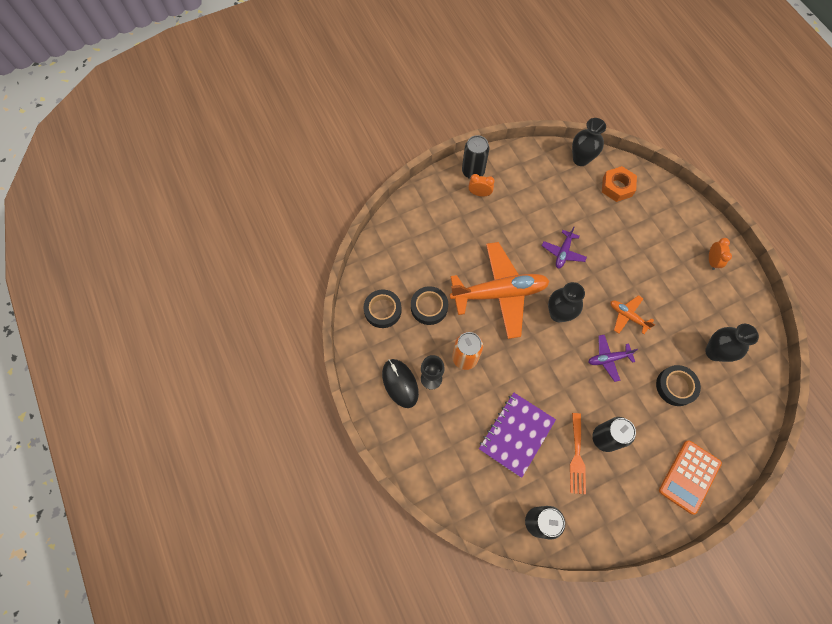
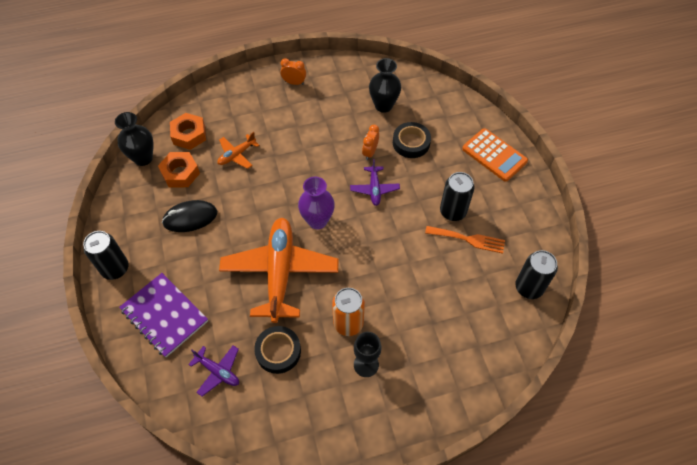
camera: 80 degrees left, 10 degrees down
black tape [364,290,402,328] -> none
black mouse [382,359,419,408] -> black mouse moved to [162,200,217,232]
orange clock [468,174,494,197] -> orange clock moved to [362,125,379,160]
purple notebook [479,393,556,478] -> purple notebook moved to [119,273,208,357]
purple plane [542,227,587,269] -> purple plane moved to [188,345,239,397]
black vase [548,282,585,322] -> purple vase [298,177,335,229]
orange plane [610,295,655,334] -> orange plane moved to [217,132,260,169]
none -> orange nut [158,152,200,187]

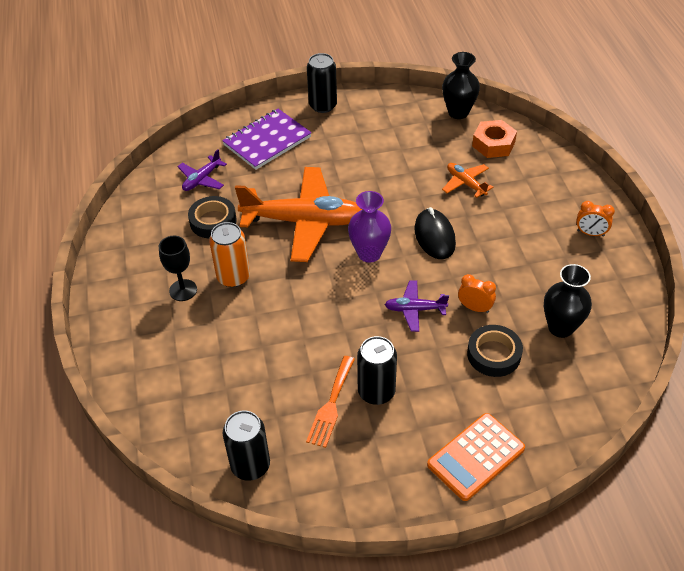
camera: 95 degrees right, 10 degrees down
orange nut [158,152,200,187] -> none
black mouse [162,200,217,232] -> black mouse moved to [414,207,456,259]
orange clock [280,58,306,85] -> orange clock turned 90 degrees clockwise [576,201,615,237]

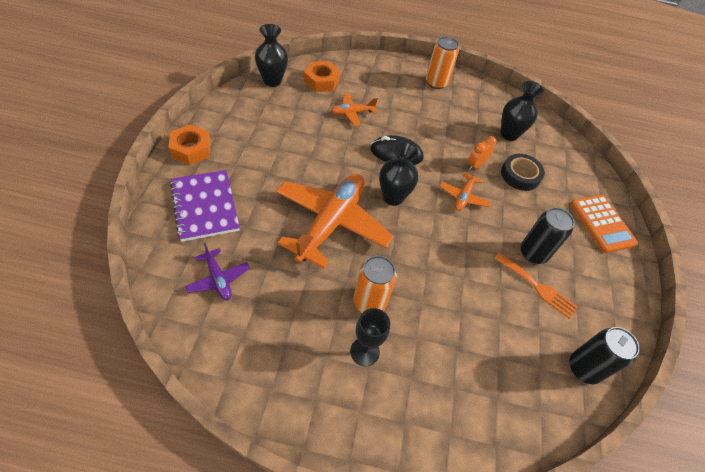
camera: 75 degrees left, 5 degrees up
black tape [188,196,237,238] -> none
black can [307,53,337,113] -> orange nut [168,124,211,165]
purple vase [348,191,391,263] -> black vase [379,142,418,206]
purple plane [385,281,449,332] -> orange plane [439,168,491,211]
orange clock [576,201,615,237] -> orange can [426,36,459,89]

